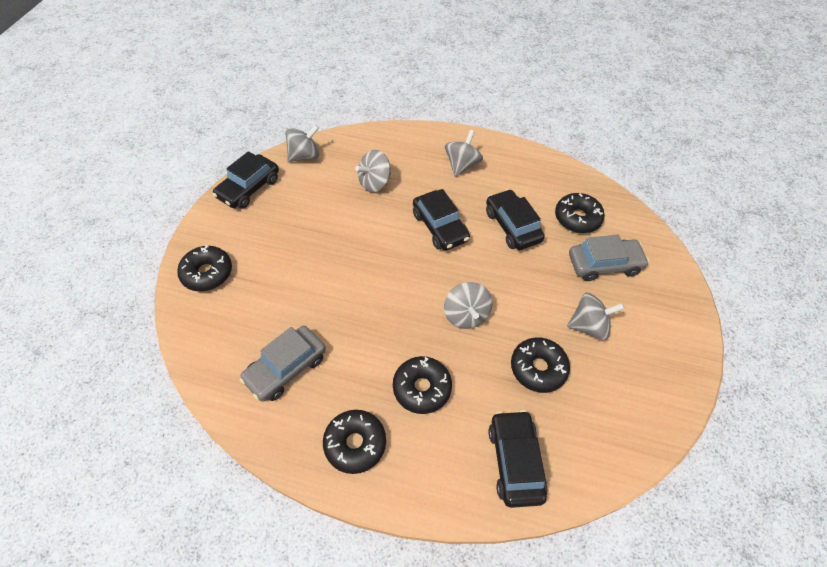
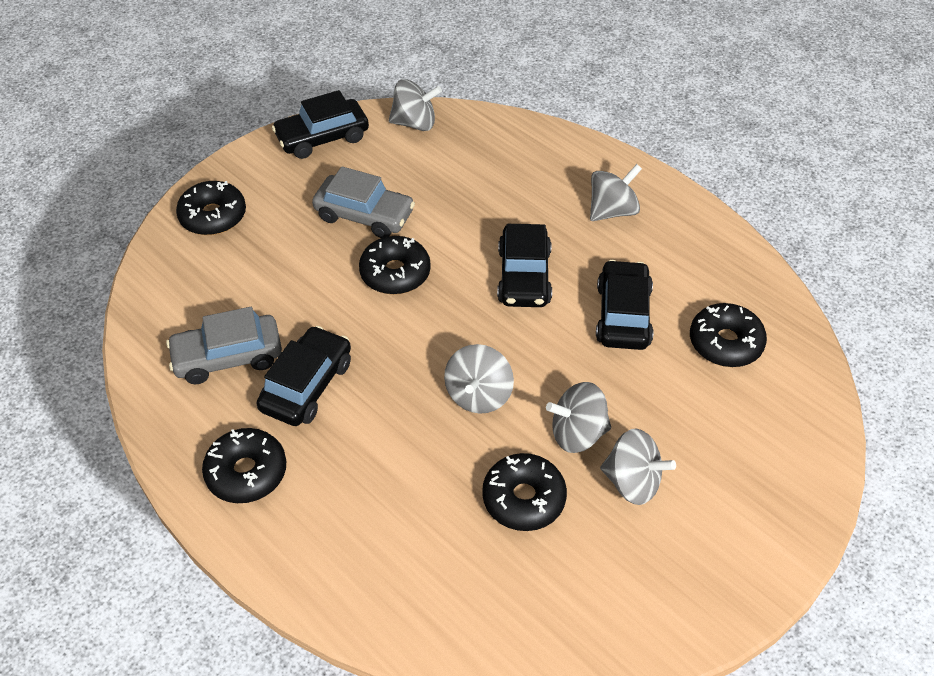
camera: 30 degrees right, 5 degrees down
grey spinning top [355,150,391,192] -> grey spinning top moved to [546,382,611,453]
black donut [393,356,452,414] -> black donut moved to [359,236,431,295]
black car [488,410,548,508] -> black car moved to [256,326,351,426]
grey car [569,235,649,281] -> grey car moved to [312,166,415,238]

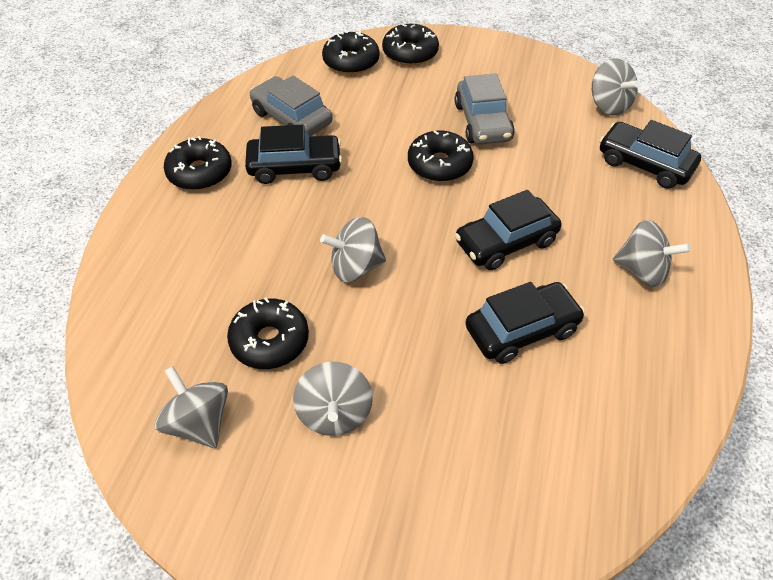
camera: 60 degrees right, 0 degrees up
black car [272,90,369,159] -> black car moved to [599,120,701,189]
grey spinning top [546,382,611,453] -> grey spinning top moved to [155,366,228,448]
black donut [690,303,767,367] -> black donut moved to [322,30,379,74]

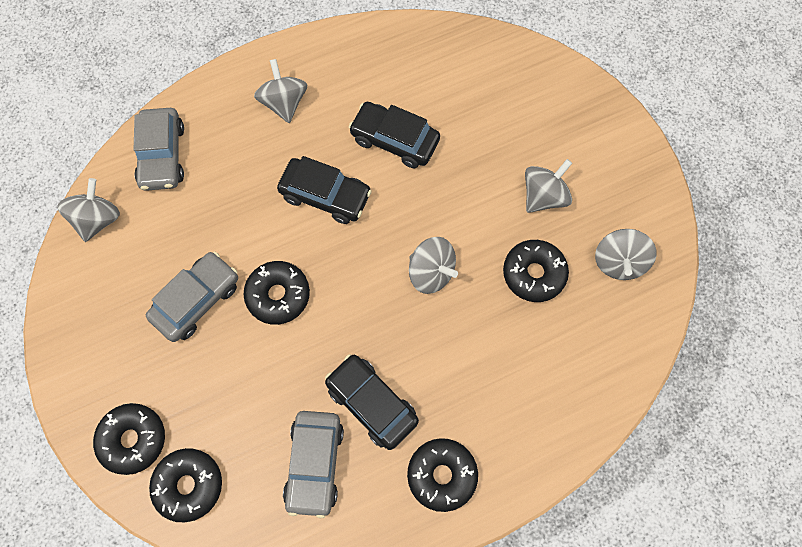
camera: 130 degrees left, 20 degrees up
black car [599,120,701,189] -> grey car [134,108,184,191]

